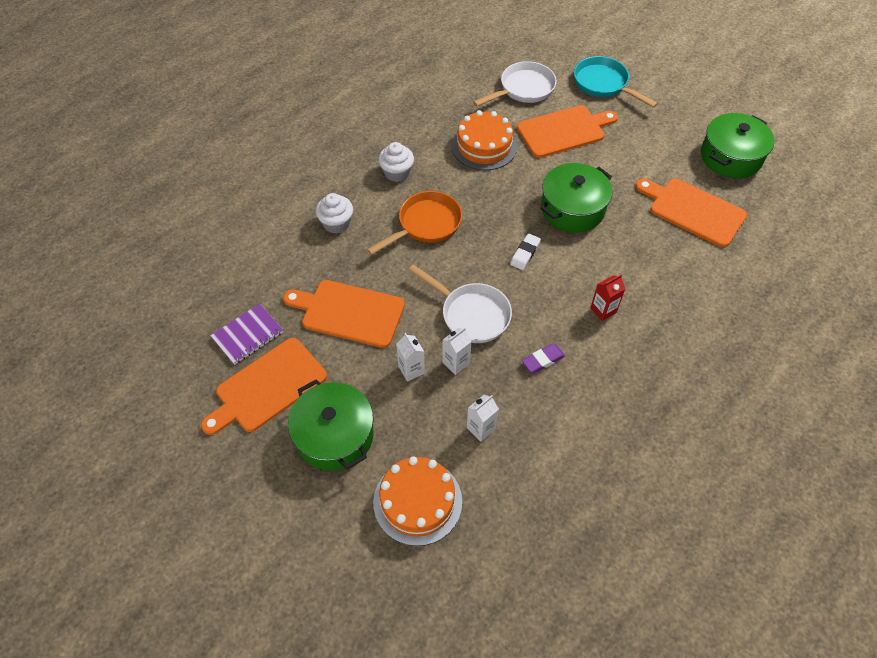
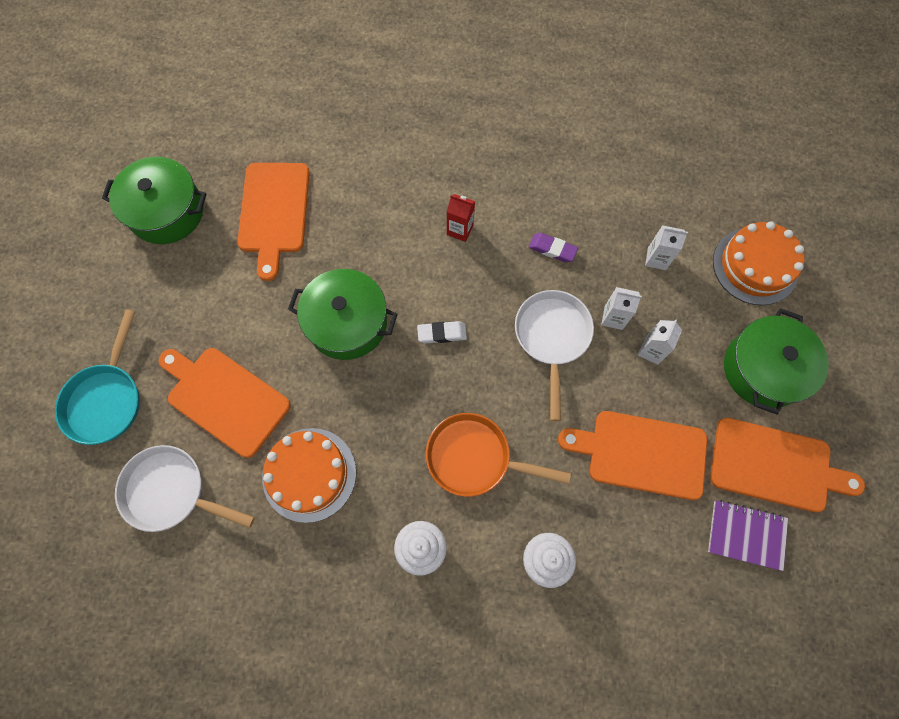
camera: 125 degrees left, 15 degrees up
orange cutting board [283,280,405,348] -> orange cutting board turned 120 degrees clockwise [558,411,707,500]

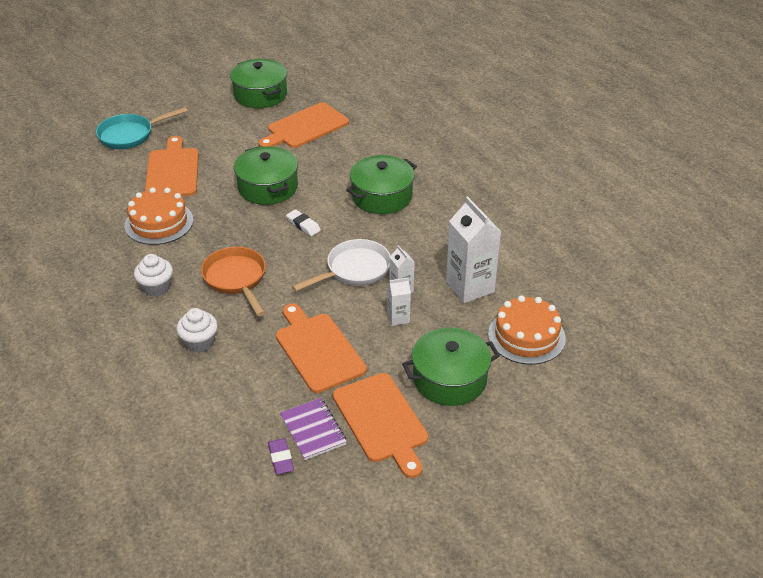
camera: 50 degrees right, 30 degrees down
white pan [115,445,255,532] -> none
red carton [447,194,475,242] -> green pot [346,155,417,214]
purple eraser [529,233,578,262] -> purple eraser moved to [268,438,294,474]
white carton [645,225,688,270] -> white carton [446,196,501,303], size x1.99

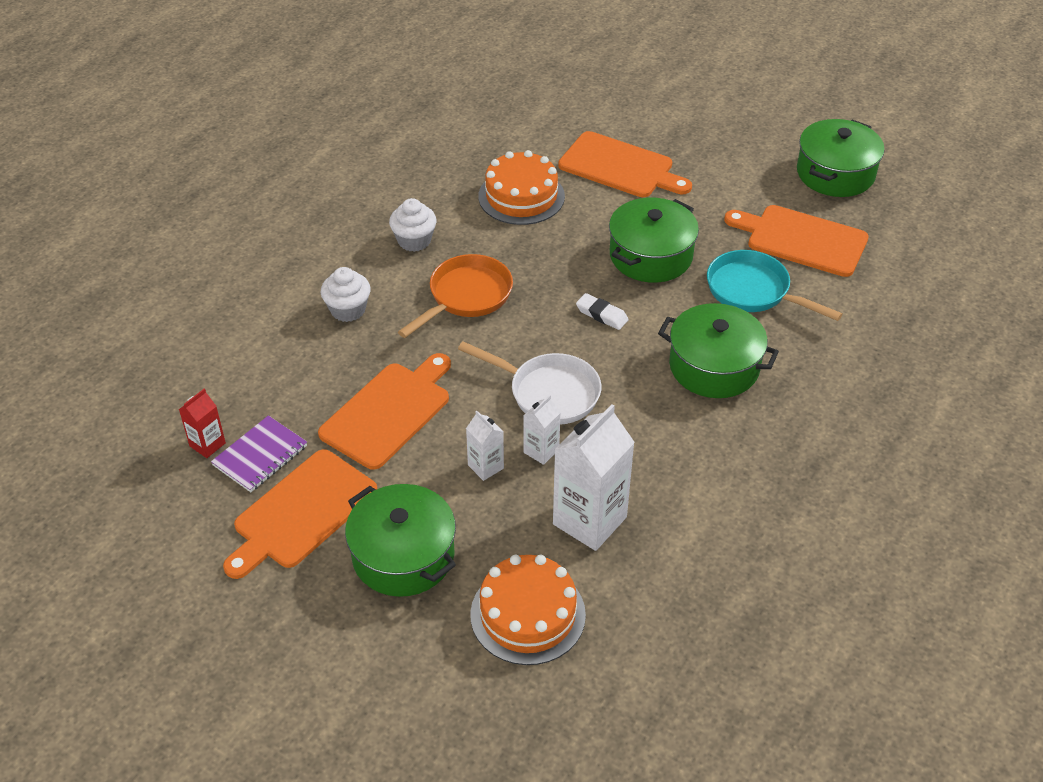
camera: 65 degrees right, 5 degrees up
turquoise pan [96,107,188,149] -> turquoise pan moved to [707,250,843,321]
orange cutting board [145,136,199,196] -> orange cutting board turned 60 degrees clockwise [558,131,692,197]
purple eraser [268,438,294,474] -> red carton [179,389,226,458]
white eraser [286,209,321,236] -> white eraser turned 75 degrees counterclockwise [576,293,629,330]

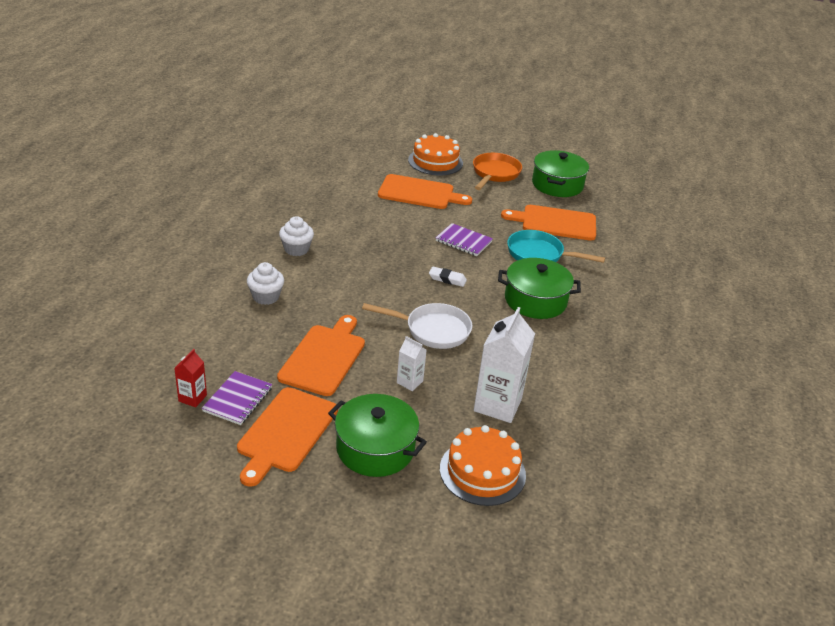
camera: 20 degrees left, 10 degrees down
orange pan [398,254,513,338] -> orange pan moved to [473,153,522,190]
orange cake [478,150,565,225] -> orange cake moved to [408,133,463,175]
white carton [524,395,561,465] -> none
green pot [609,198,699,283] -> purple notebook [436,223,493,256]

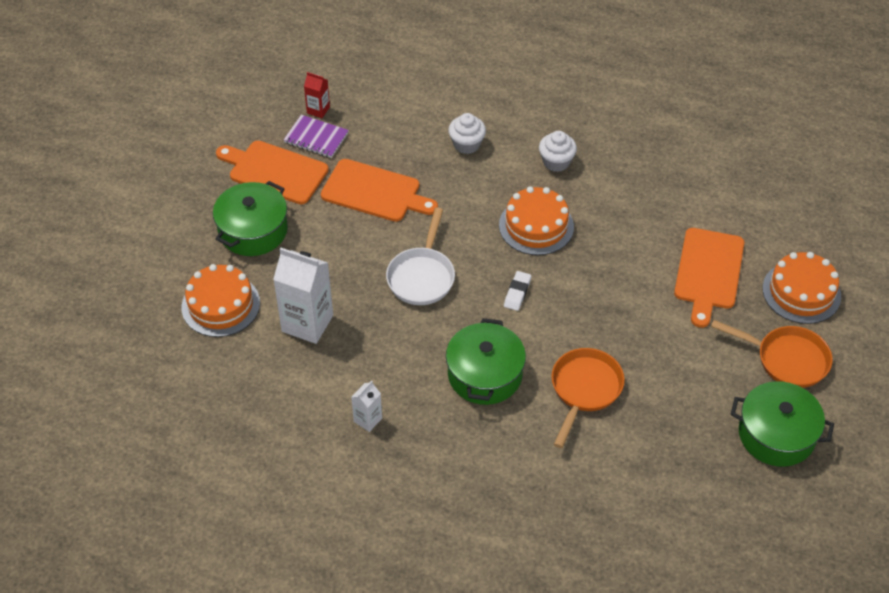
camera: 95 degrees right, 15 degrees up
white carton [397,336,427,391] -> white carton moved to [351,381,382,432]
purple notebook [436,223,493,256] -> none
orange cutting board [501,205,596,241] -> none
turquoise pan [507,230,605,263] -> orange pan [551,348,625,448]
none -> orange cake [499,186,574,255]

